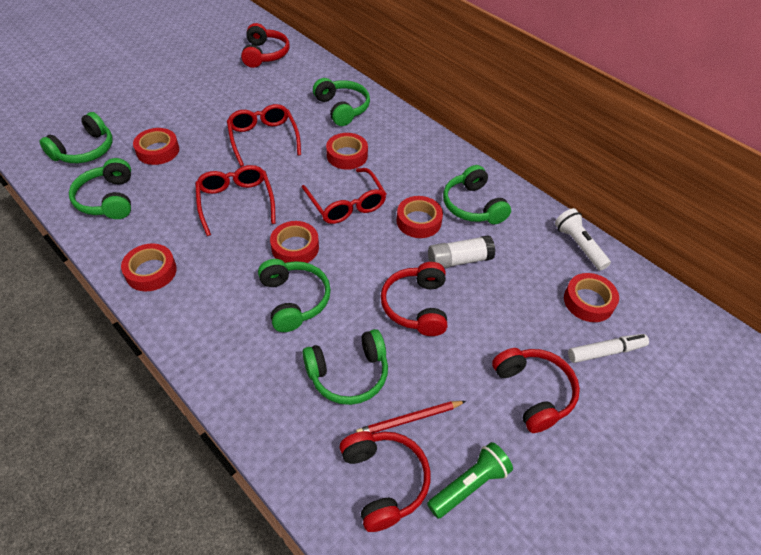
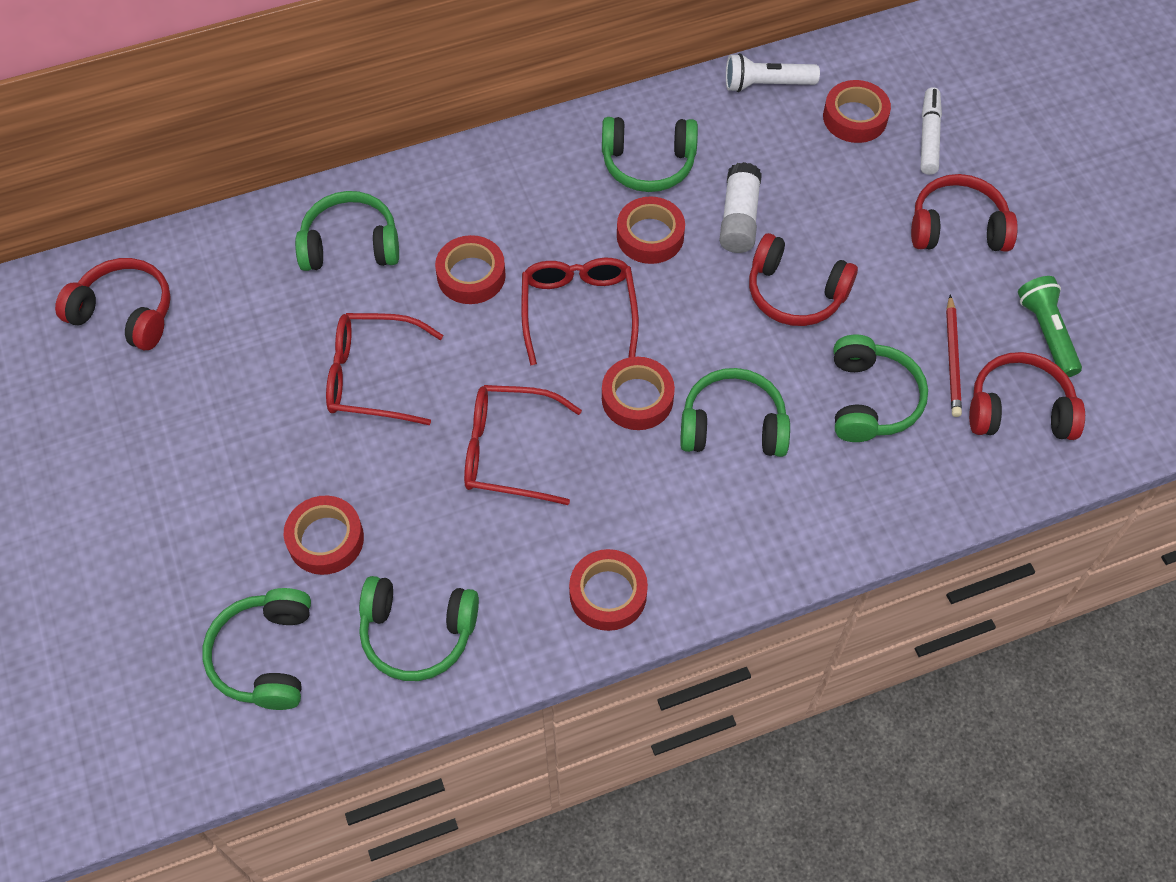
camera: 65 degrees left, 10 degrees up
green headphones [39,112,113,163] -> green headphones turned 150 degrees counterclockwise [202,588,311,710]
red glasses [301,168,386,224] -> red glasses turned 90 degrees counterclockwise [521,258,639,365]

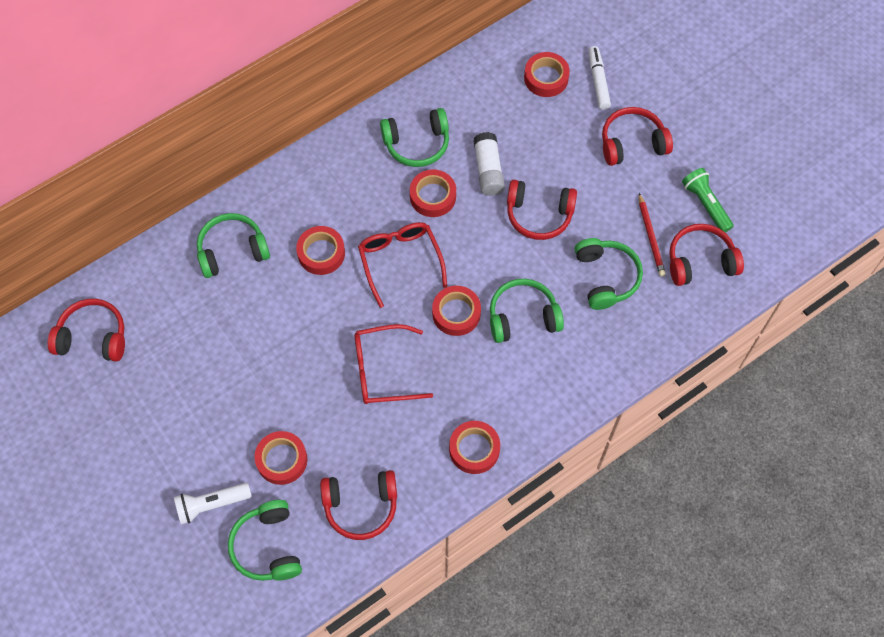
camera: 15 degrees left, 5 degrees up
red glasses [326,313,443,425] -> none
green headphones [359,576,479,681] -> red headphones [320,470,397,540]
white flashlight [726,53,820,92] -> white flashlight moved to [174,483,252,525]

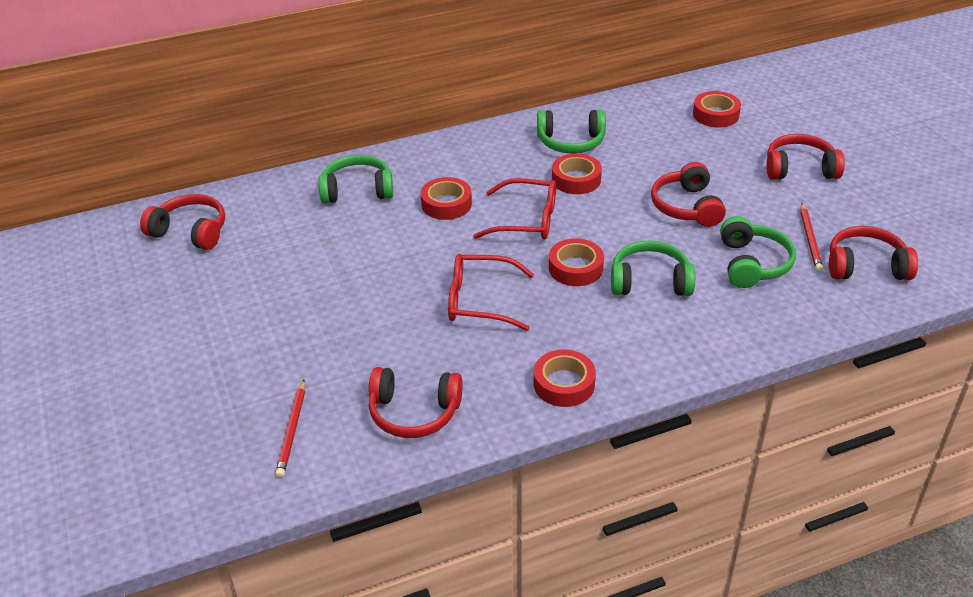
camera: 15 degrees right, 25 degrees down
white flashlight [174,483,252,525] -> none
green headphones [228,500,302,581] -> red pencil [275,380,305,478]
red tape [254,431,307,485] -> none
red glasses [358,222,447,308] -> red glasses turned 105 degrees clockwise [473,178,556,240]
white glue stick [473,132,505,196] -> none
red headphones [507,180,577,240] -> red headphones turned 60 degrees clockwise [651,162,726,227]
white marker [588,46,611,110] -> none
green flashlight [682,168,734,233] -> none

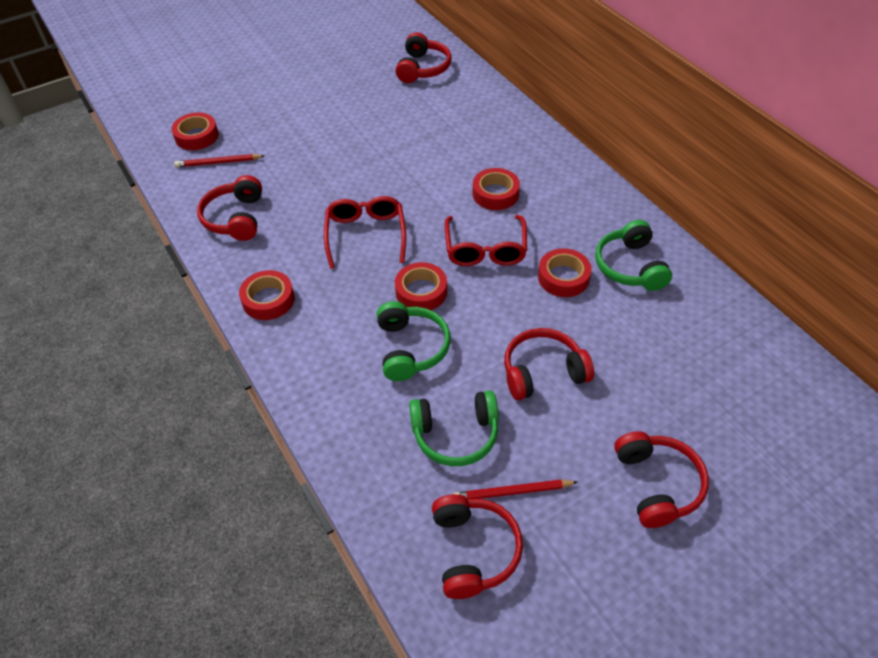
camera: 80 degrees right, 10 degrees up
green headphones [318,155,393,204] -> none
red tape [693,91,741,128] -> red tape moved to [171,113,219,150]

